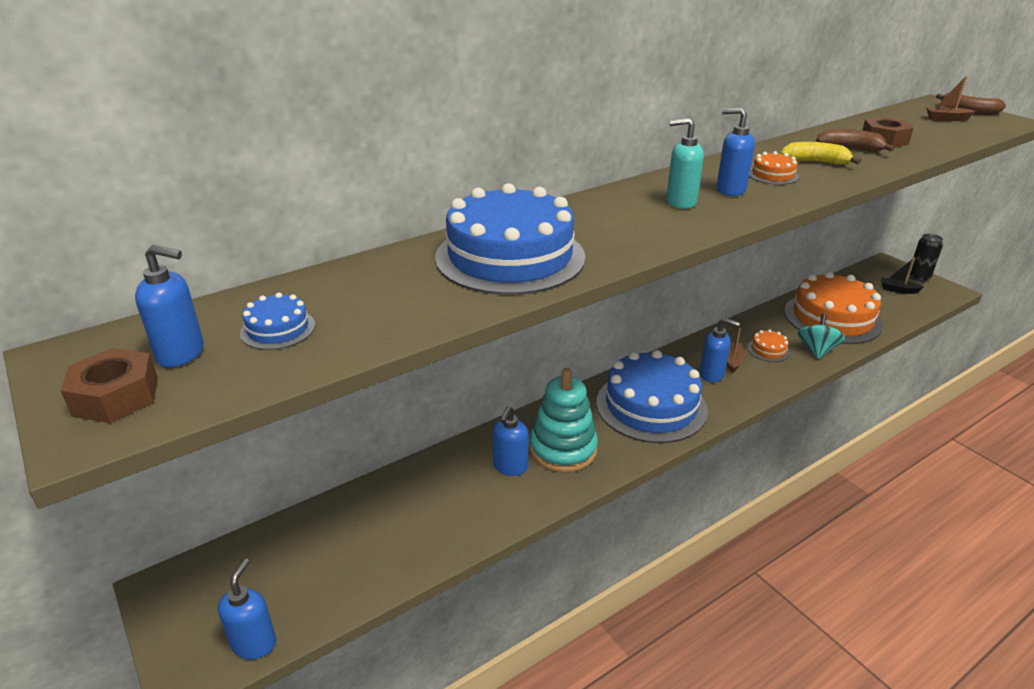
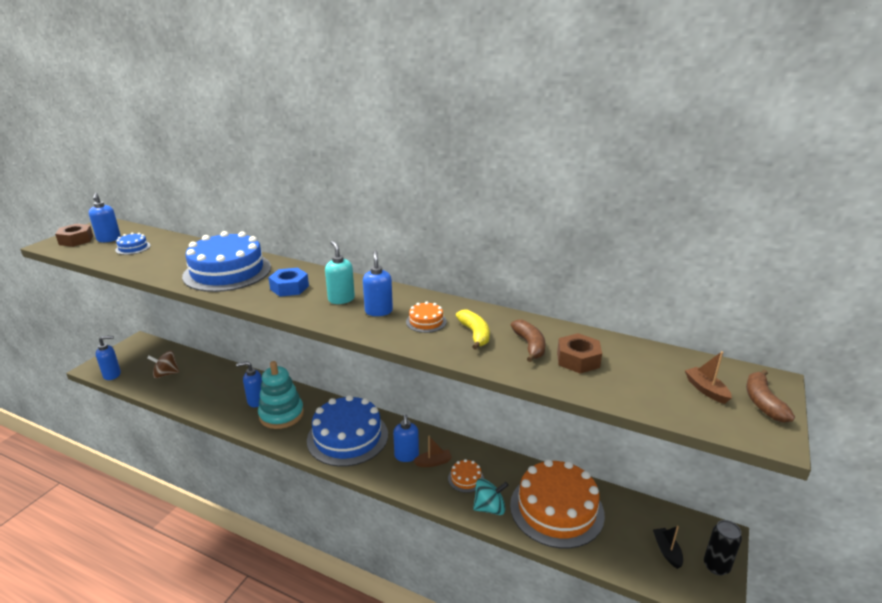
camera: 60 degrees right, 5 degrees down
none -> brown spinning top [147,350,179,378]
none -> blue nut [268,268,309,297]

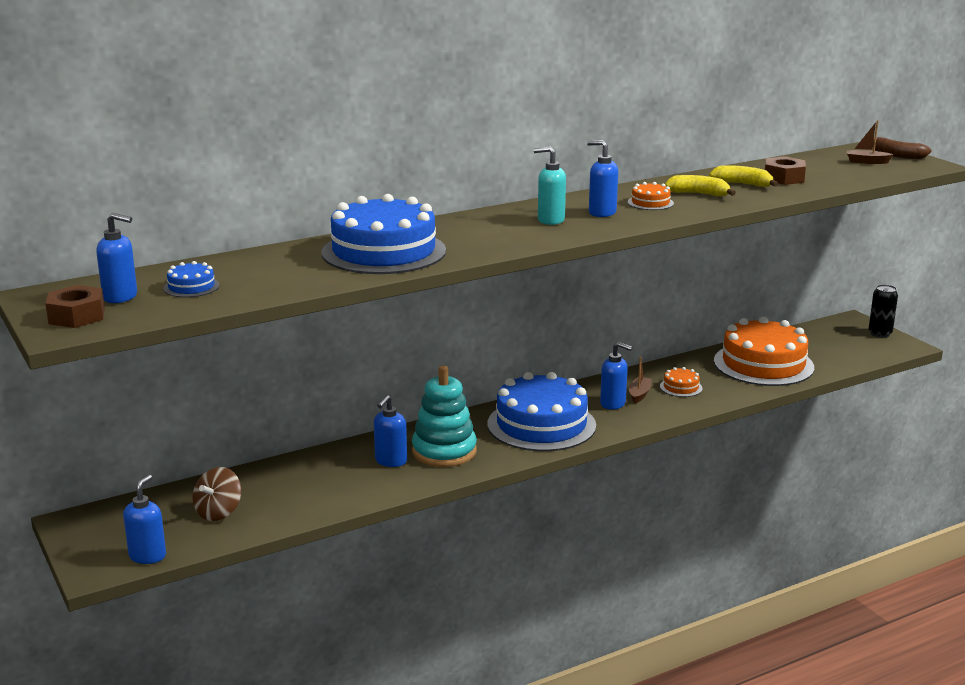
camera: 55 degrees left, 5 degrees down
blue nut [268,268,309,297] -> none
turquoise spinning top [473,478,509,515] -> none
brown banana [511,320,545,362] -> yellow banana [709,165,778,187]
black boat [653,526,683,569] -> none

